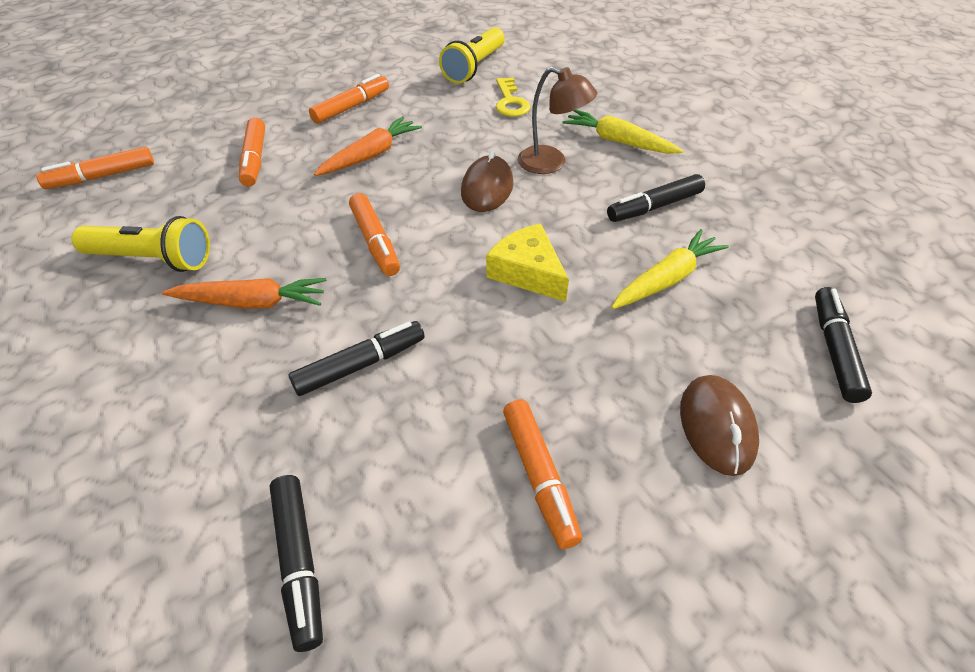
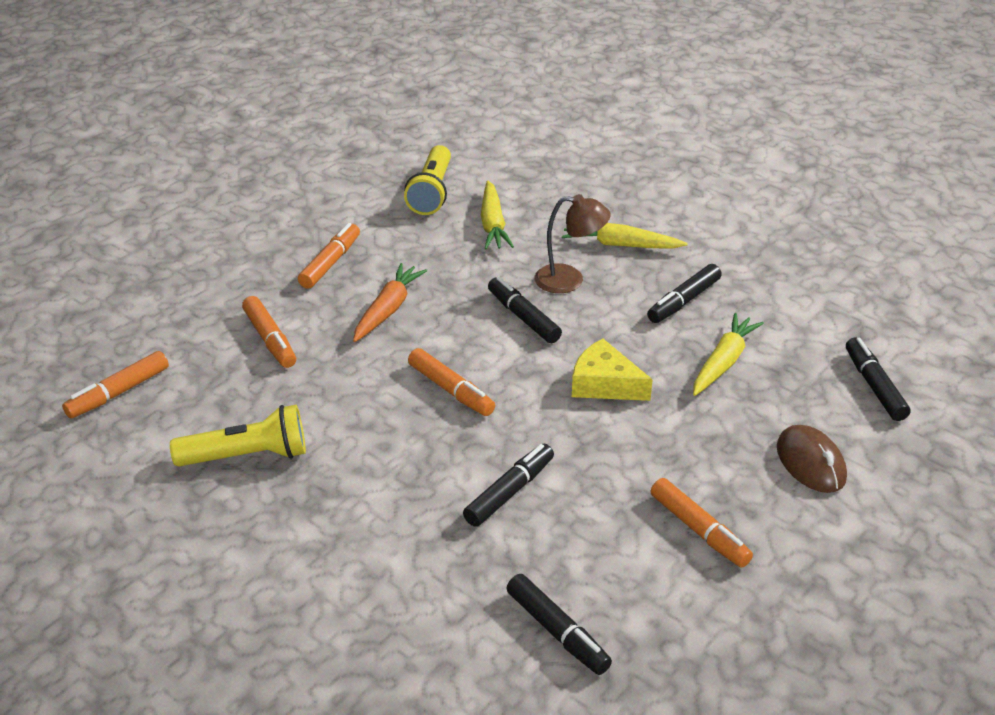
camera: 20 degrees left, 10 degrees down
orange carrot [162,278,326,309] -> none
brown mouse [461,151,513,212] -> black marker [488,277,562,343]
yellow key [496,77,530,117] -> yellow carrot [481,180,514,249]

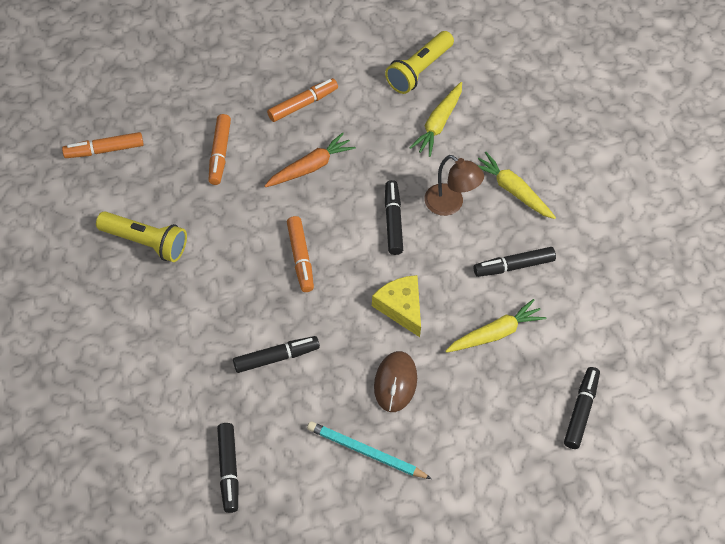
camera: 30 degrees right, 20 degrees up
orange marker [651,478,753,567] -> turquoise pencil [307,421,432,479]
brown mouse [777,425,847,493] -> brown mouse moved to [374,351,417,412]

